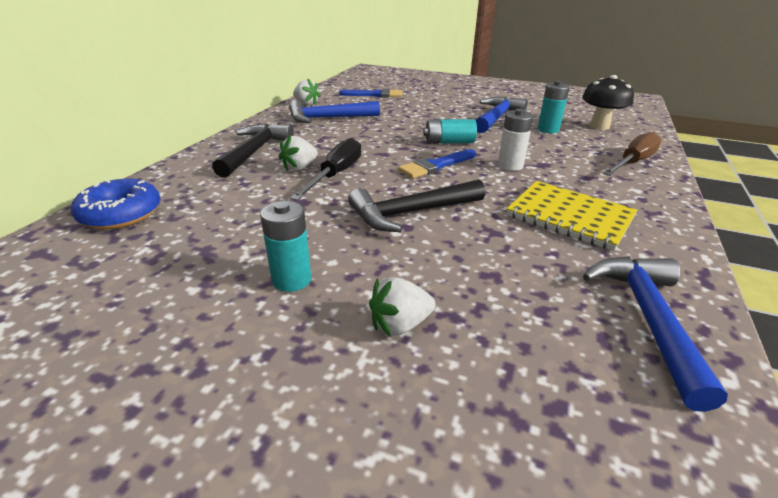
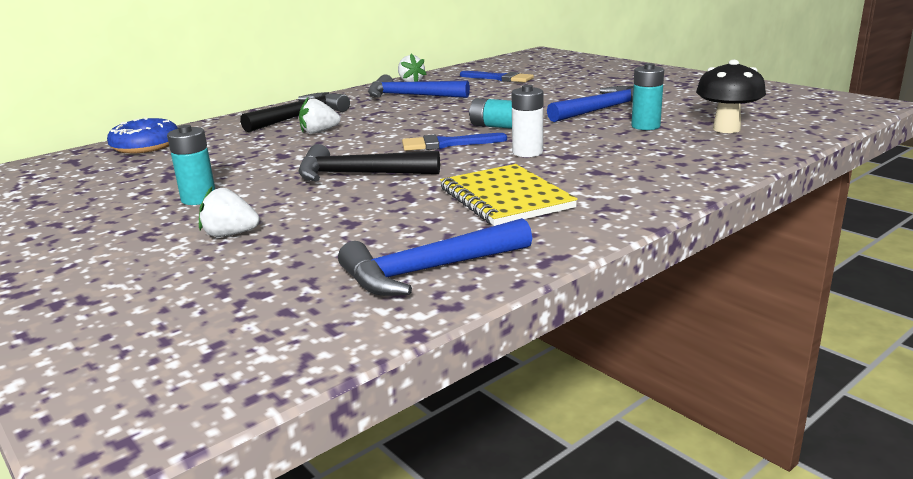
camera: 30 degrees right, 10 degrees down
black screwdriver [290,138,361,201] -> none
blue hammer [583,256,728,412] -> blue hammer turned 150 degrees counterclockwise [338,218,532,296]
brown screwdriver [602,132,662,176] -> none

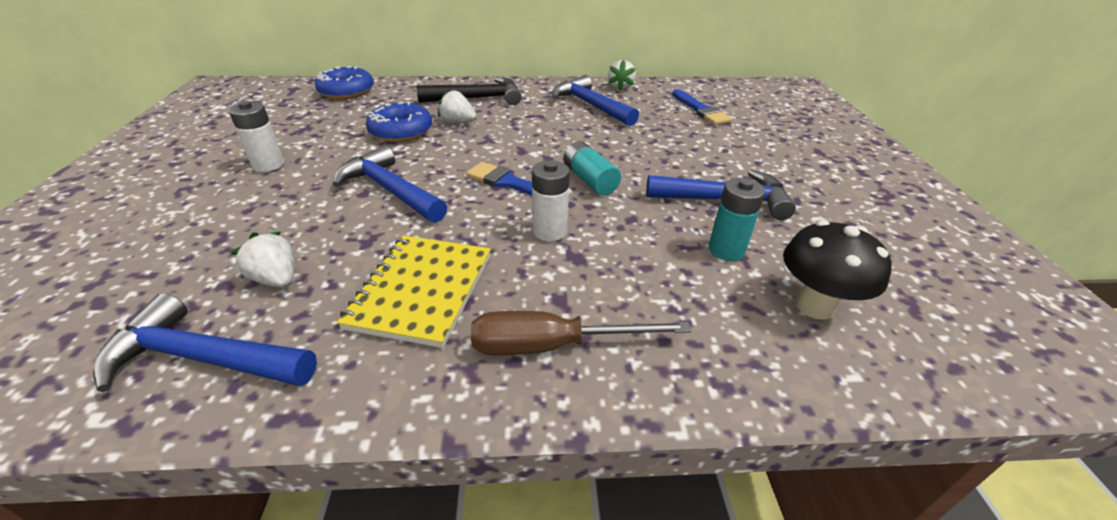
camera: 35 degrees right, 15 degrees up
turquoise battery [167,125,215,205] -> white battery [229,101,284,172]
white strawberry [199,187,260,237] -> white strawberry moved to [231,231,294,288]
black hammer [298,144,440,181] -> blue hammer [332,145,447,223]
none -> blue donut [366,102,432,142]
none -> brown screwdriver [471,311,691,355]

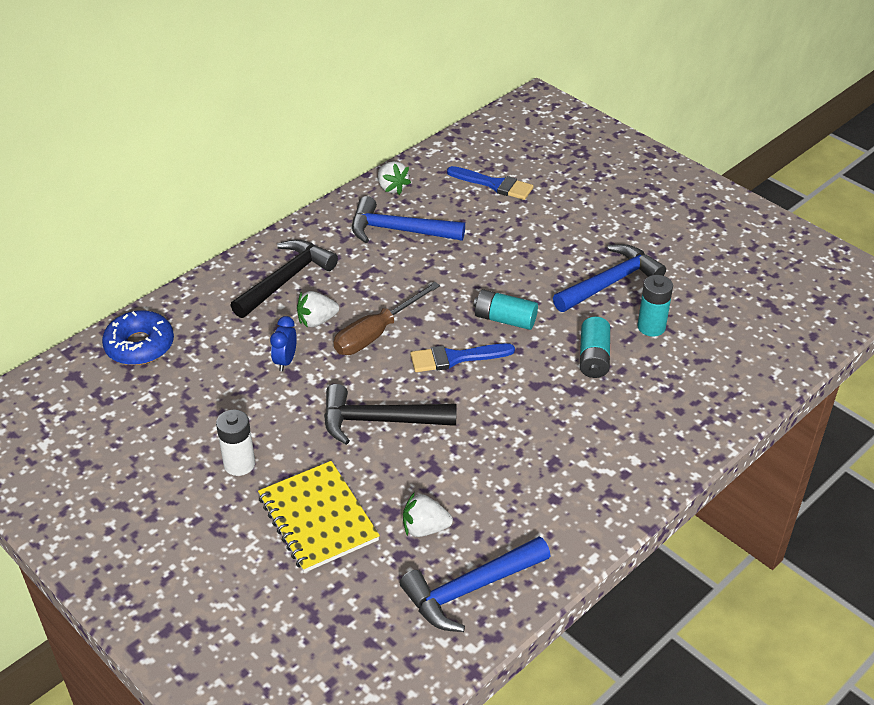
camera: 40 degrees left, 5 degrees up
blue hammer [332,145,447,223] -> black hammer [324,384,457,445]
yellow notebook [337,235,491,348] -> yellow notebook moved to [258,461,380,573]
blue donut [366,102,432,142] -> blue clock [270,316,297,371]
brown screwdriver [471,311,691,355] -> brown screwdriver moved to [333,282,440,355]
white battery [532,160,570,242] -> none
black mushroom [783,220,892,320] -> none
none -> turquoise battery [580,317,610,378]

